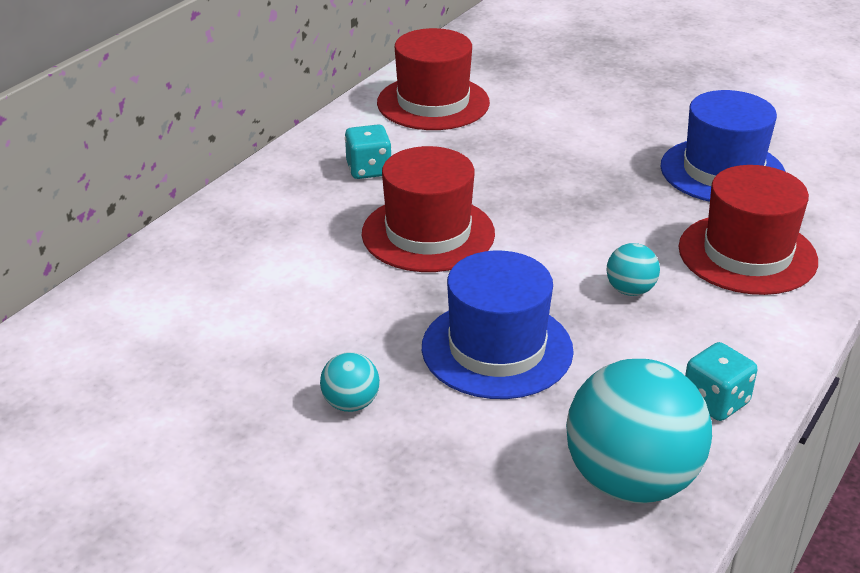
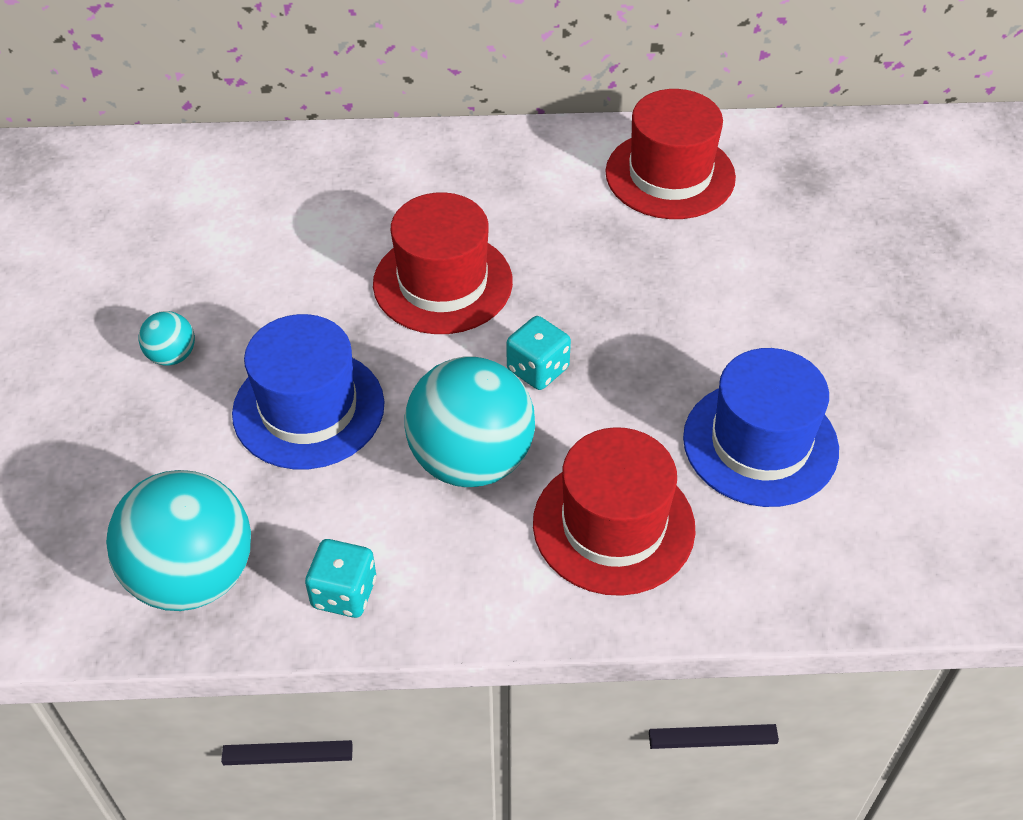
camera: 55 degrees right, 15 degrees up
turquoise dice [345,124,391,179] -> turquoise dice moved to [507,316,571,390]
turquoise ball [607,243,660,296] -> turquoise ball [404,357,535,487], size x2.20

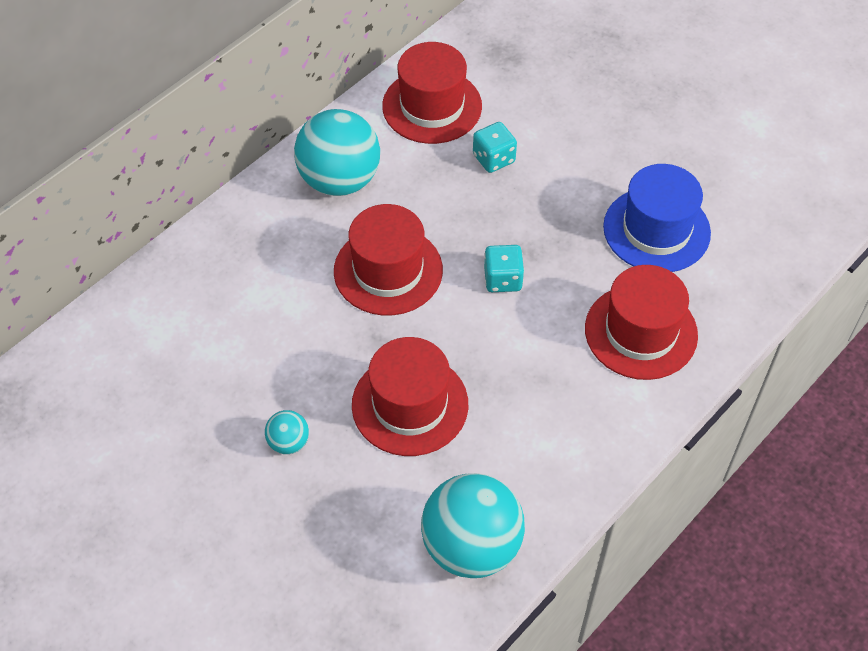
camera: 45 degrees left, 5 degrees up
blue hat [232,314,384,469] -> red hat [352,337,468,456]
turquoise dice [305,539,376,618] -> turquoise dice moved to [473,122,517,173]
turquoise ball [404,357,535,487] -> turquoise ball moved to [294,109,380,196]

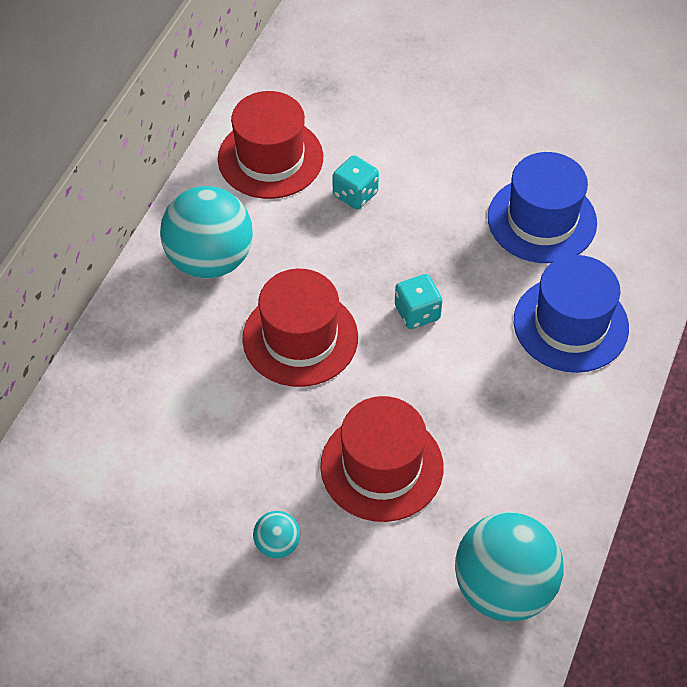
camera: 20 degrees left, 0 degrees up
red hat [585,265,698,380] -> blue hat [514,255,629,373]

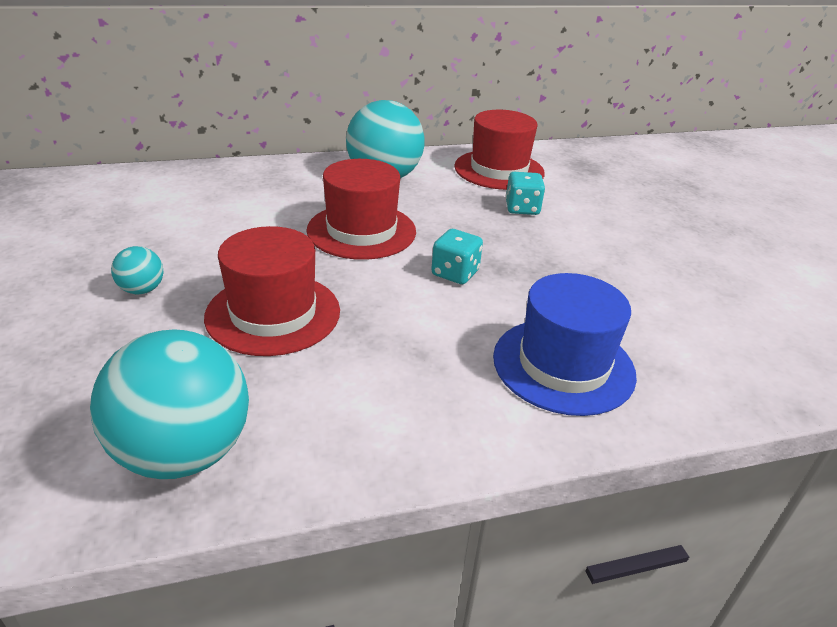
camera: 50 degrees right, 20 degrees down
blue hat [488,152,597,263] -> none

